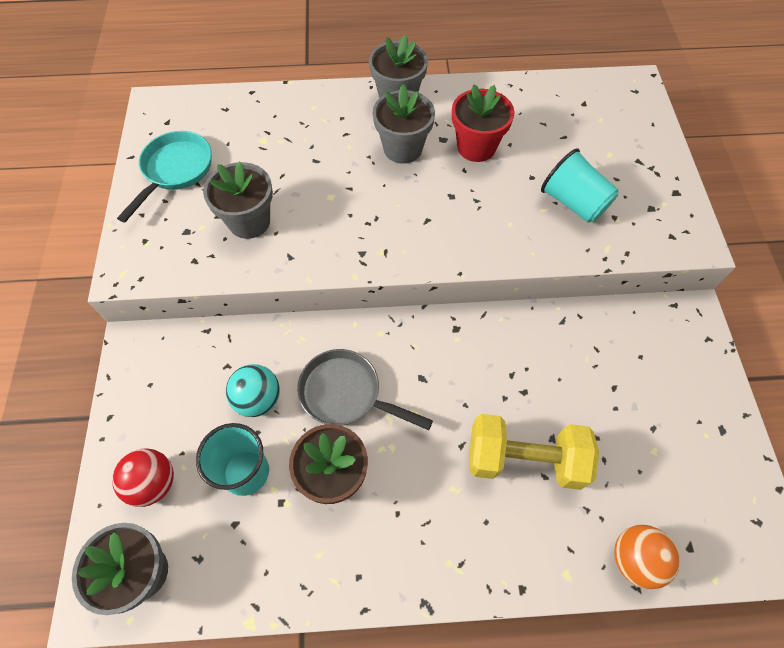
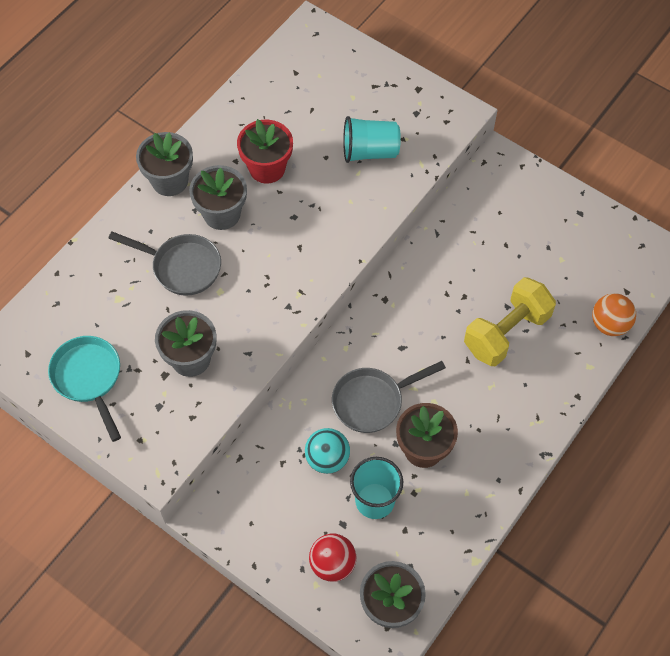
camera: 50 degrees left, 0 degrees up
none -> grey pan [108,231,221,296]

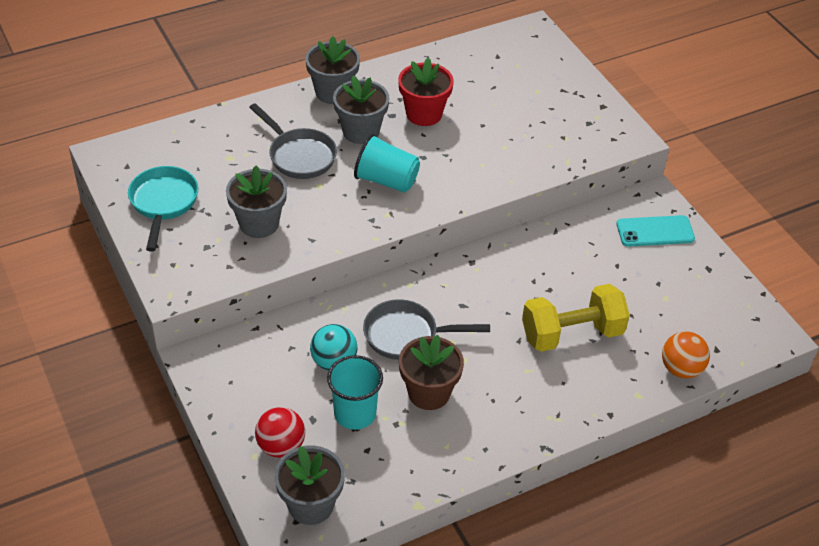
camera: 25 degrees right, 15 degrees down
turquoise cup [343,116,401,163] -> turquoise cup moved to [354,134,420,193]
none -> turquoise phone [616,215,695,247]

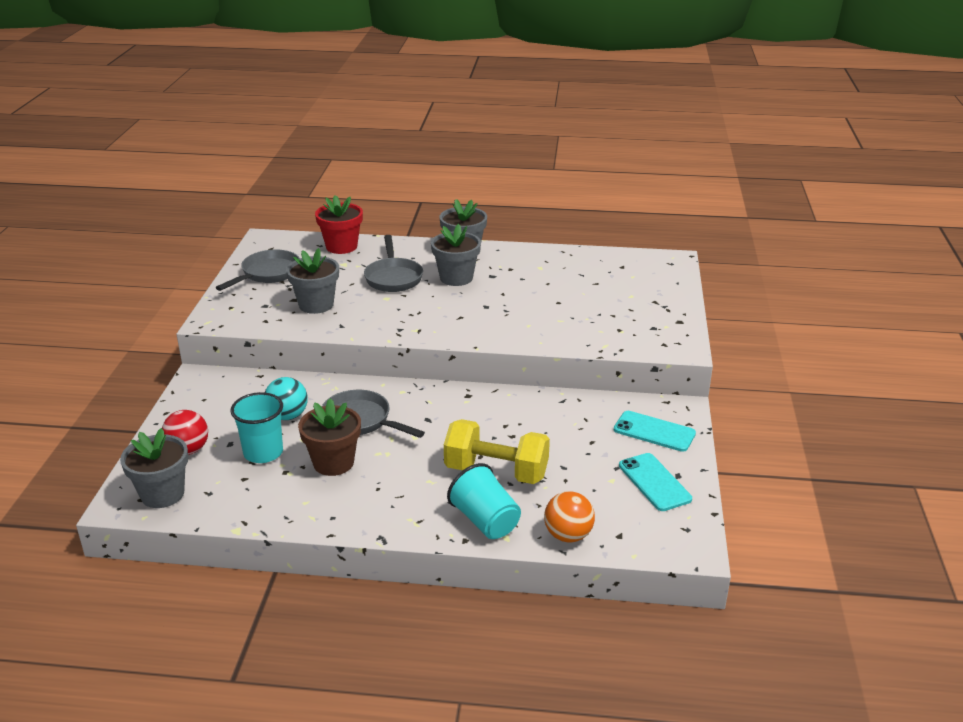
camera: 35 degrees right, 15 degrees down
turquoise pan [128,166,198,251] -> grey pan [216,250,300,291]
turquoise cup [354,134,420,193] -> turquoise cup moved to [447,463,521,539]
red flower pot [398,58,454,126] -> red flower pot moved to [315,195,363,254]
none -> turquoise phone [619,453,692,511]

